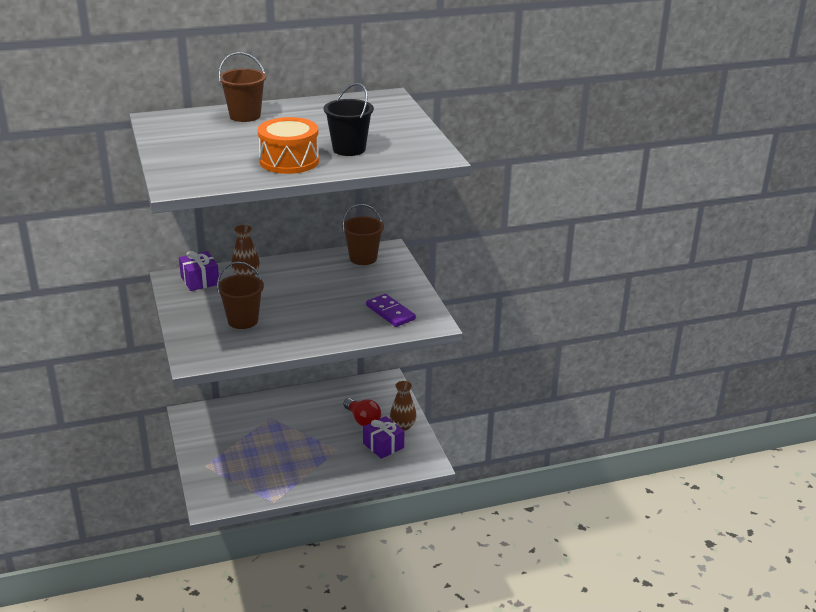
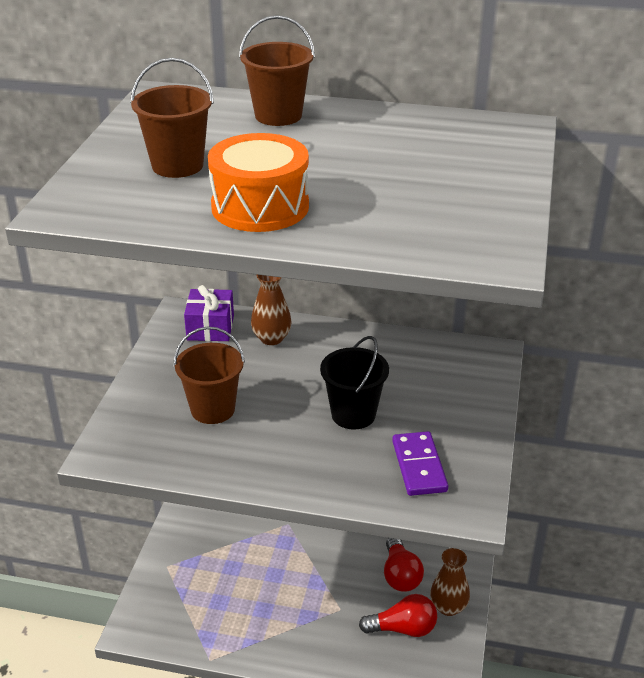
camera: 30 degrees right, 5 degrees up
black bucket [324,83,374,156] -> black bucket moved to [320,336,389,430]
brown bucket [342,204,384,265] -> brown bucket moved to [130,58,214,178]
purple gift [363,416,404,459] -> red light bulb [359,594,437,637]

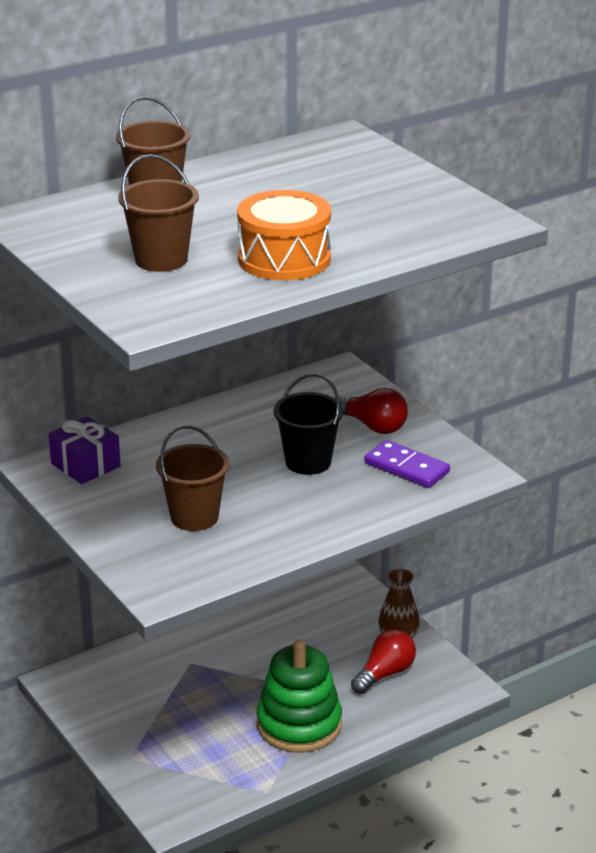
camera: 45 degrees left, 5 degrees down
brown vase [251,275,291,345] -> none
red light bulb [384,538,424,592] -> red light bulb moved to [335,388,408,434]
none -> green stacking toy [257,640,342,753]

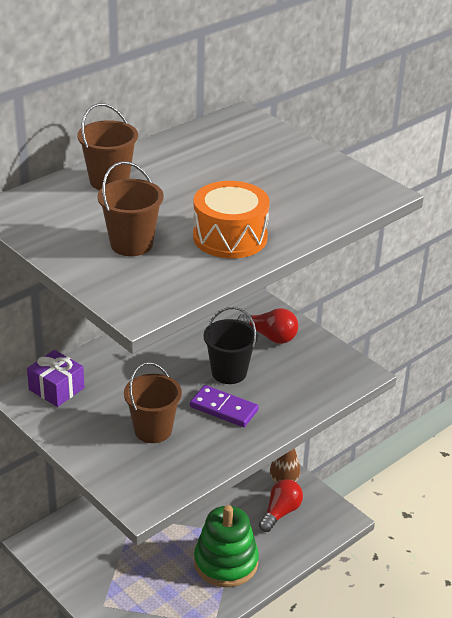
camera: 10 degrees left, 5 degrees up
purple domino [365,440,450,488] -> purple domino moved to [190,385,258,427]

